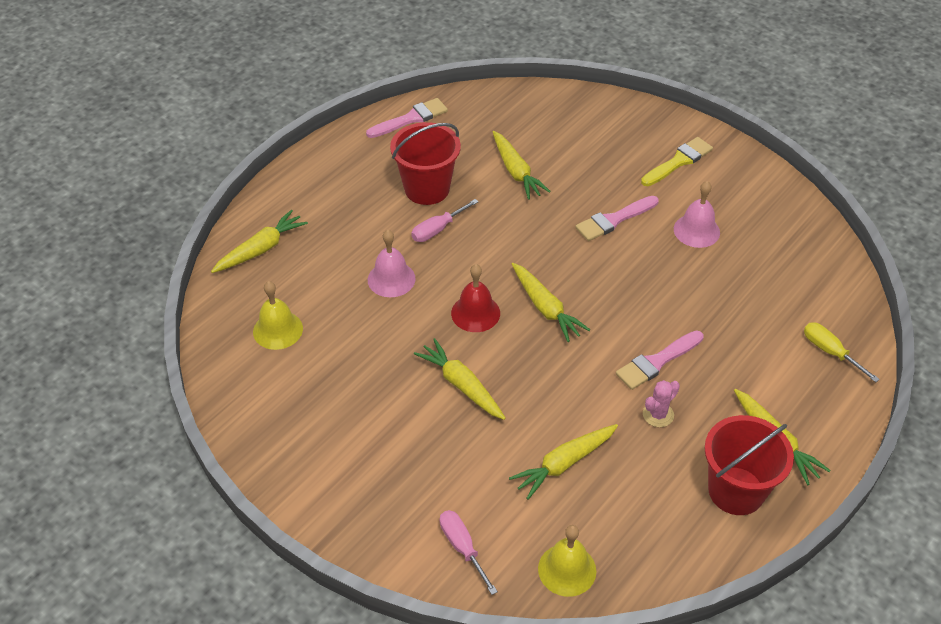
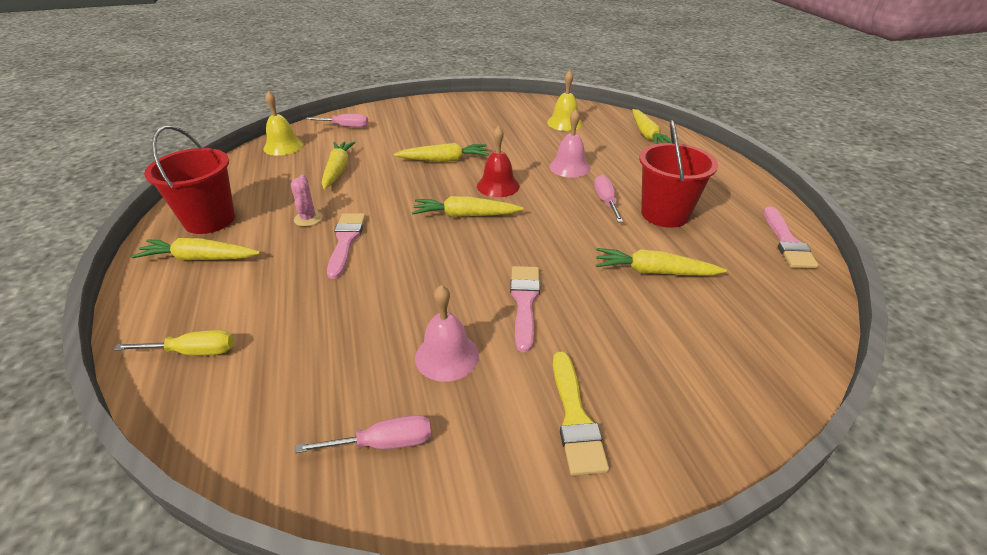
camera: 125 degrees right, 10 degrees down
none -> pink screwdriver [295,415,431,453]

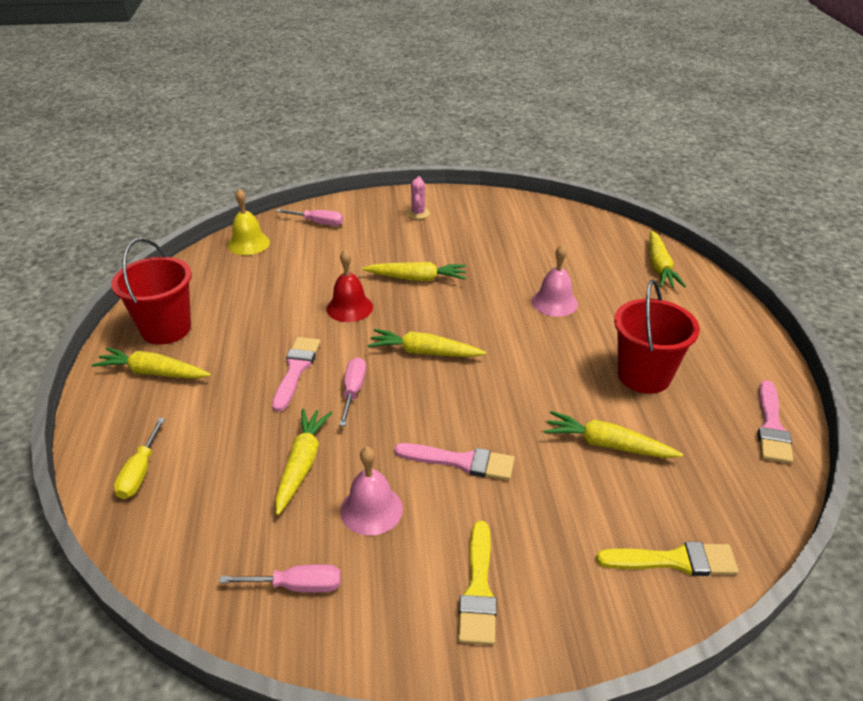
camera: 10 degrees right, 0 degrees up
yellow screwdriver [114,330,234,355] -> yellow screwdriver turned 90 degrees clockwise [114,418,165,499]
pink cactus [291,175,323,227] -> pink cactus moved to [407,176,430,219]
yellow carrot [322,141,356,190] -> yellow carrot moved to [275,409,332,515]
red bell [477,126,520,197] -> red bell moved to [327,250,373,322]
pink brush [510,266,540,352] -> pink brush turned 90 degrees clockwise [394,443,515,480]
yellow bell [547,70,583,131] -> none
pink screwdriver [594,175,623,222] -> pink screwdriver moved to [339,357,366,426]
none -> yellow brush [596,542,738,576]

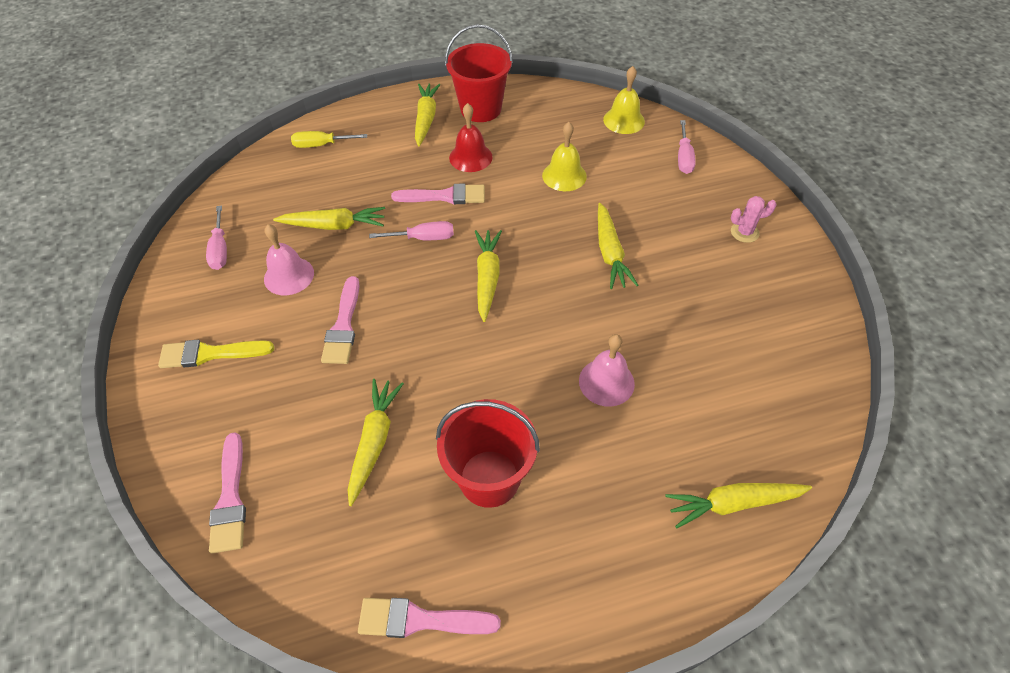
camera: 80 degrees right, 15 degrees up
red bell [327,250,373,322] -> red bell moved to [449,103,492,172]
yellow brush [596,542,738,576] -> pink brush [209,432,246,553]
none -> yellow bell [542,122,587,191]

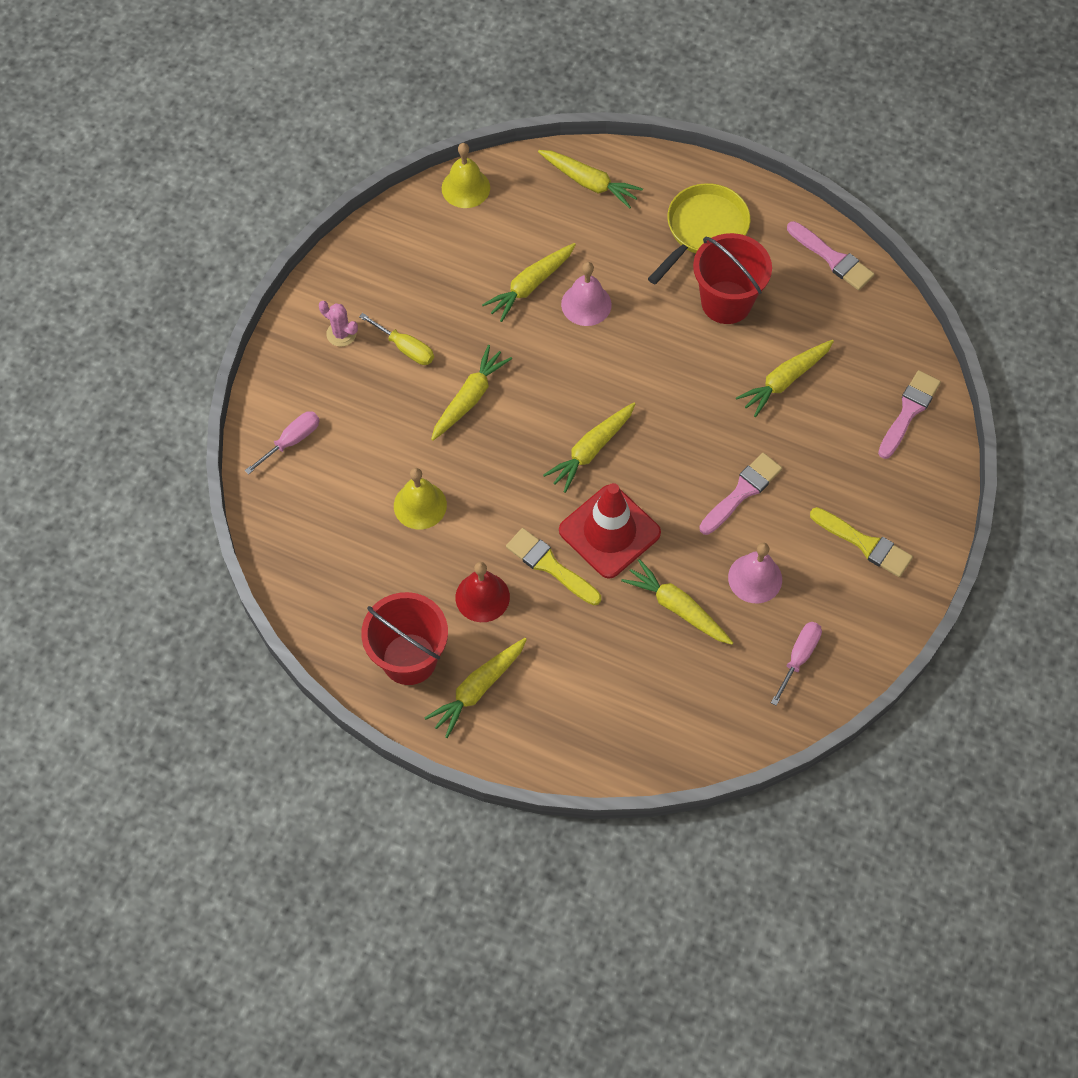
camera: 140 degrees left, 10 degrees up
yellow screwdriver [291,131,367,148] -> yellow screwdriver moved to [359,313,434,365]
pink screwdriver [369,221,454,240] -> red traffic cone [559,483,661,579]
pink brush [391,184,485,204] -> yellow brush [506,528,601,605]
yellow bell [603,66,645,134] -> yellow bell moved to [442,143,490,208]
none -> yellow carrot [482,243,576,322]
none -> yellow pan [648,183,751,284]

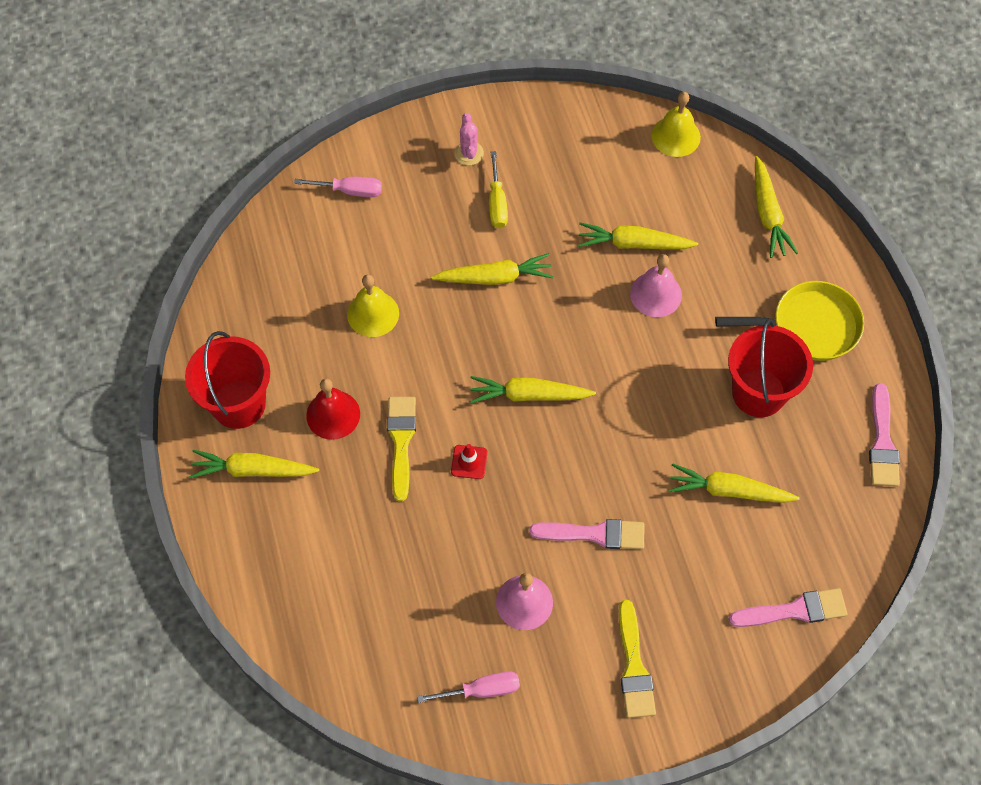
camera: 50 degrees right, 0 degrees up
red traffic cone [559,483,661,579] -> red traffic cone [451,444,487,479], size x0.42
yellow carrot [621,559,733,645] -> none

